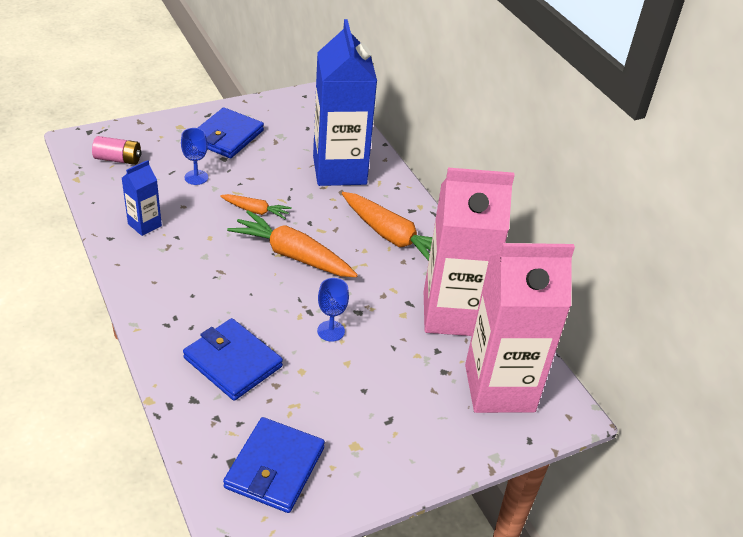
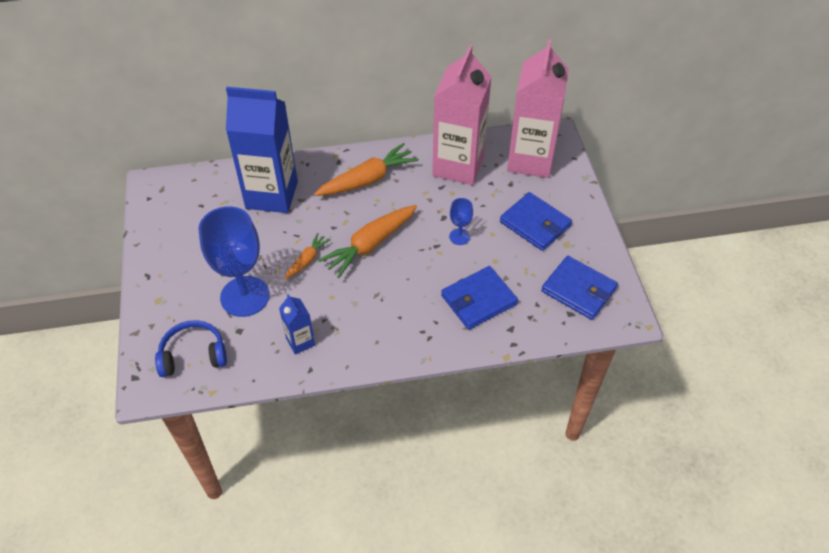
camera: 70 degrees left, 10 degrees up
pink battery [92,136,141,165] -> blue headphones [155,320,227,377]
blue goblet [181,128,208,185] -> blue goblet [198,206,270,317], size x2.20
blue wallet [198,107,264,158] -> blue wallet moved to [500,192,572,251]

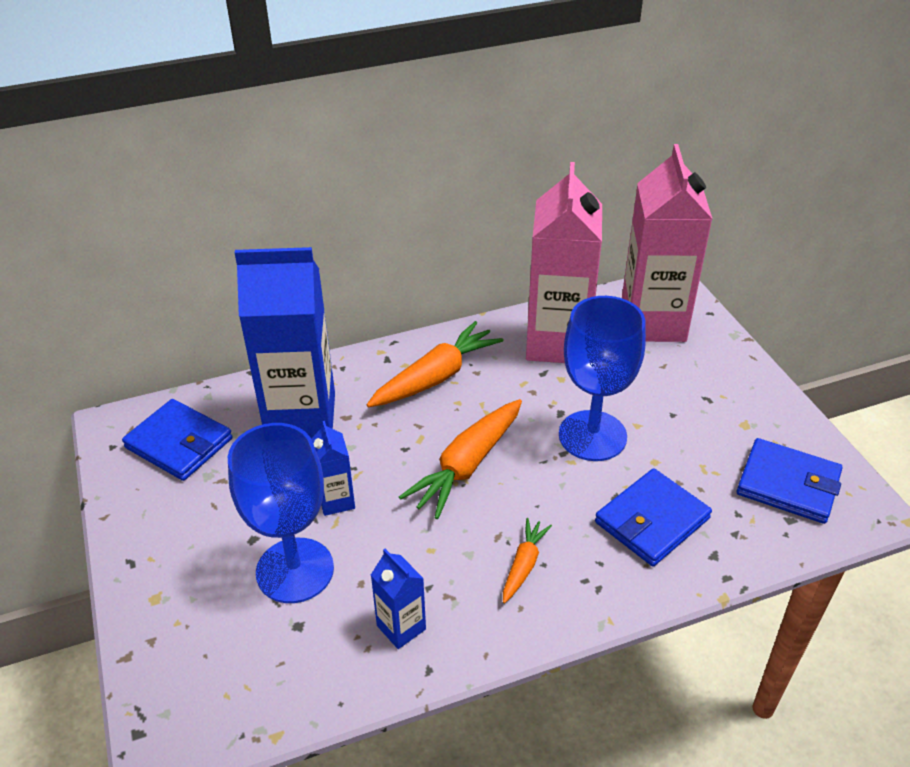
camera: 10 degrees left, 10 degrees down
blue headphones [155,320,227,377] -> none
orange carrot [284,233,331,280] -> orange carrot moved to [503,518,552,603]
blue goblet [449,198,473,245] -> blue goblet [559,296,646,461], size x2.20
blue wallet [500,192,572,251] -> blue wallet moved to [122,399,233,481]
none -> blue carton [311,421,355,516]

